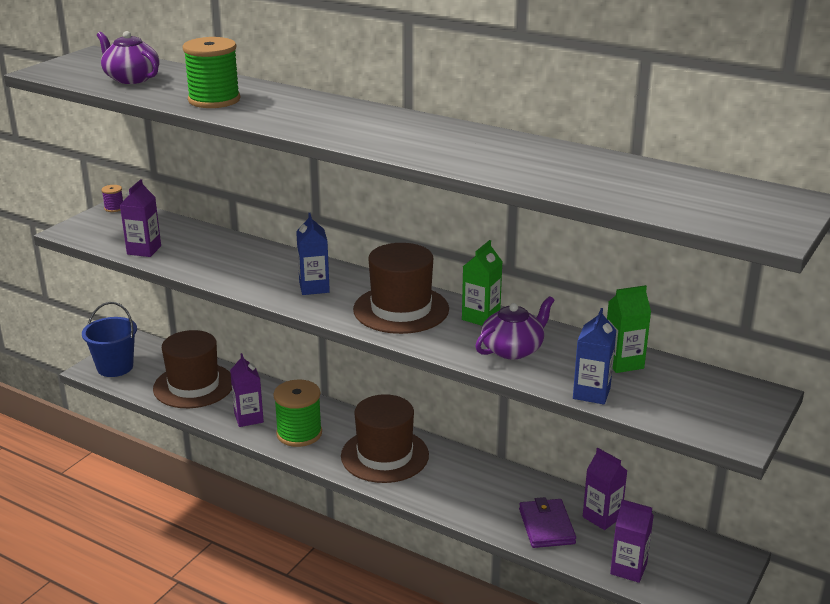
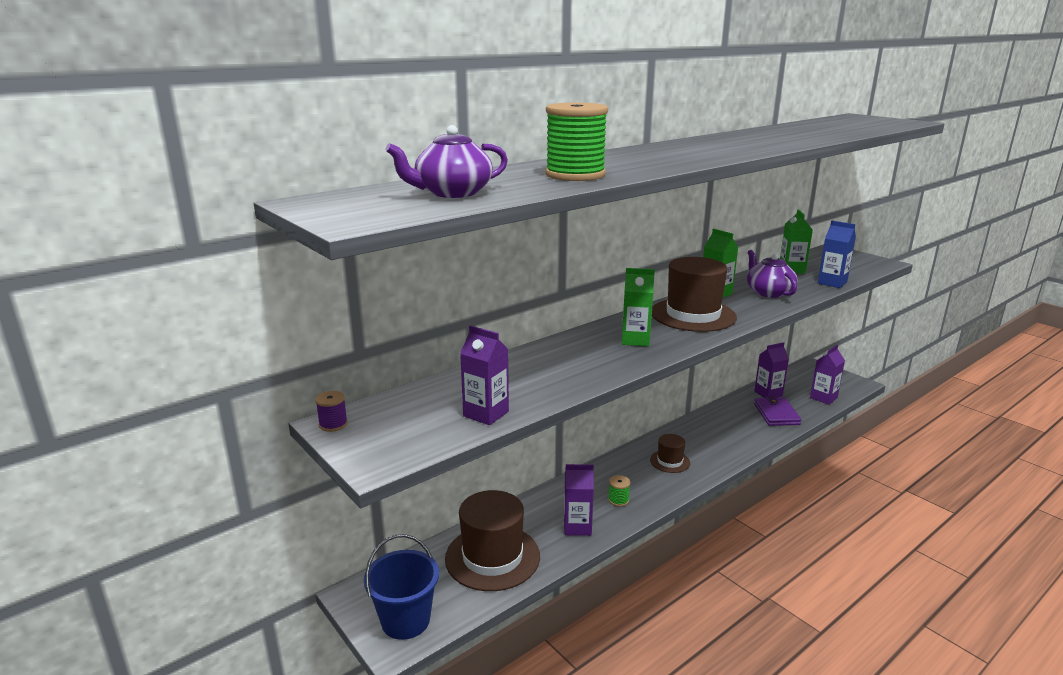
camera: 70 degrees left, 5 degrees down
green spool [273,380,322,447] -> green spool [608,475,630,507], size x0.46
blue carton [296,213,330,295] -> green carton [622,268,655,347]
brown hat [341,394,429,483] -> brown hat [650,434,690,473], size x0.51
purple wallet [519,497,576,548] -> purple wallet turned 75 degrees clockwise [754,396,801,426]

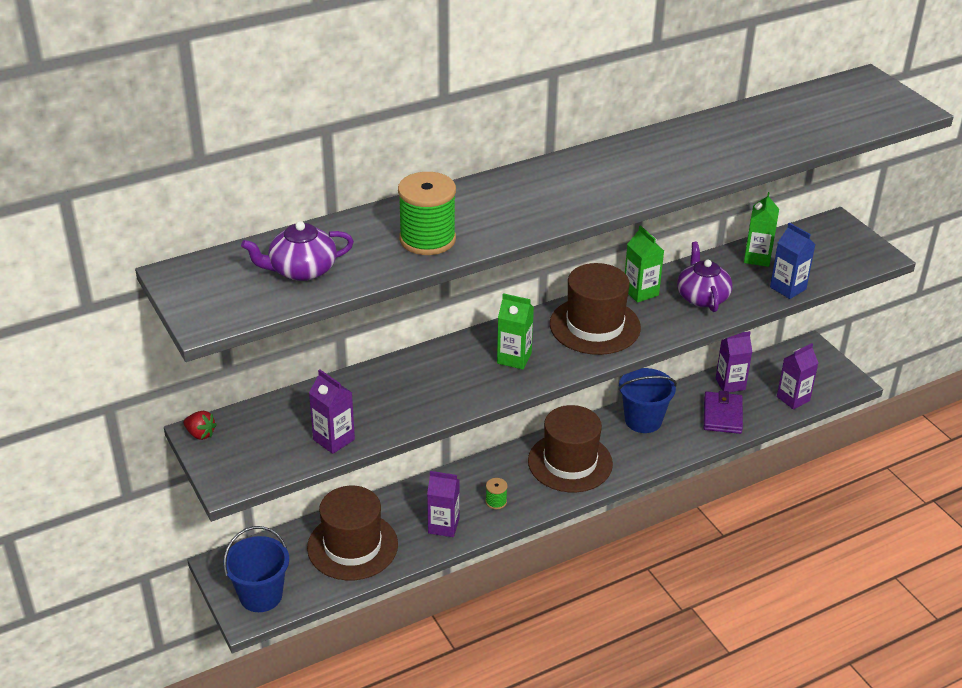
camera: 10 degrees right, 15 degrees up
purple spool [315,391,348,432] -> red strawberry [184,411,217,440]
brown hat [650,434,690,473] -> brown hat [528,405,613,492], size x1.97
none -> blue bucket [618,368,677,433]

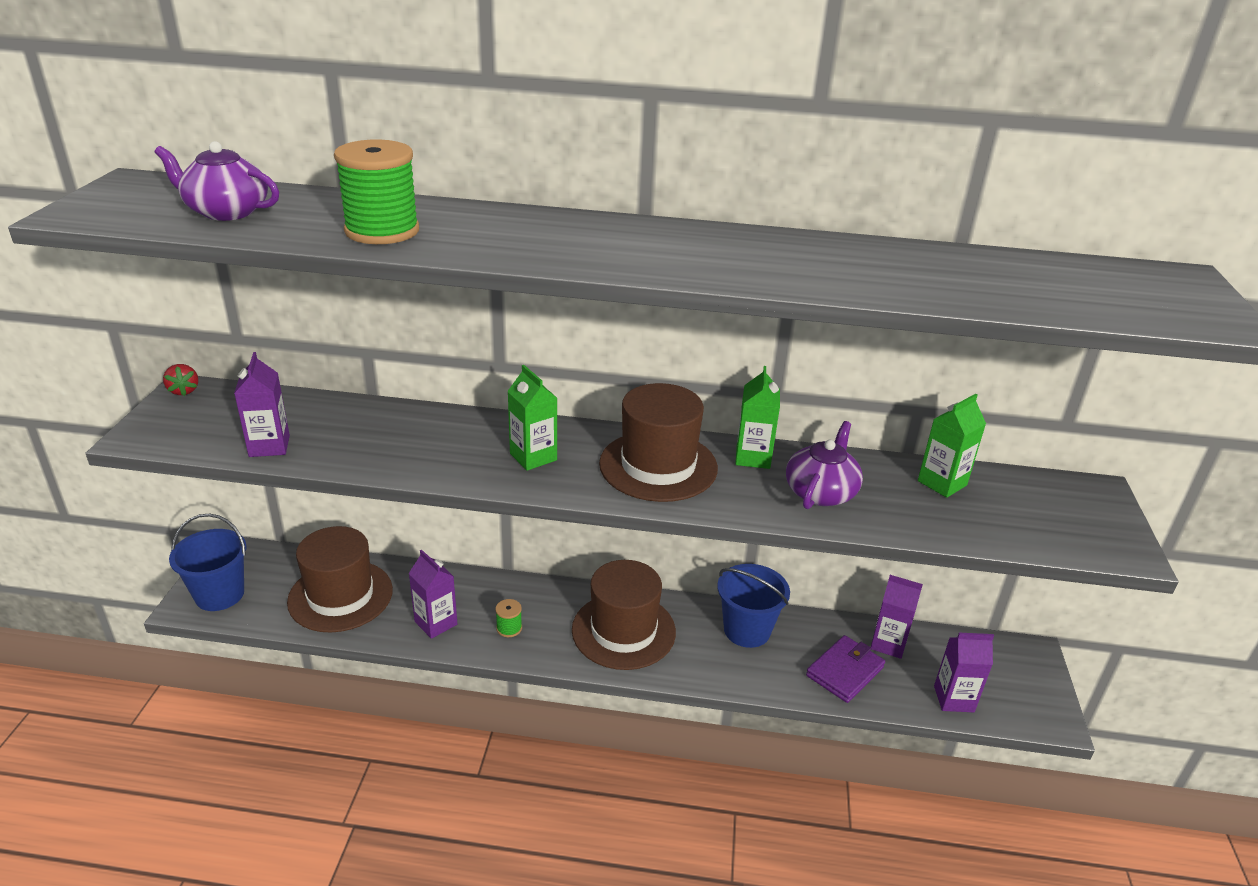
camera: 35 degrees right, 5 degrees down
blue carton [770,222,815,299] -> none

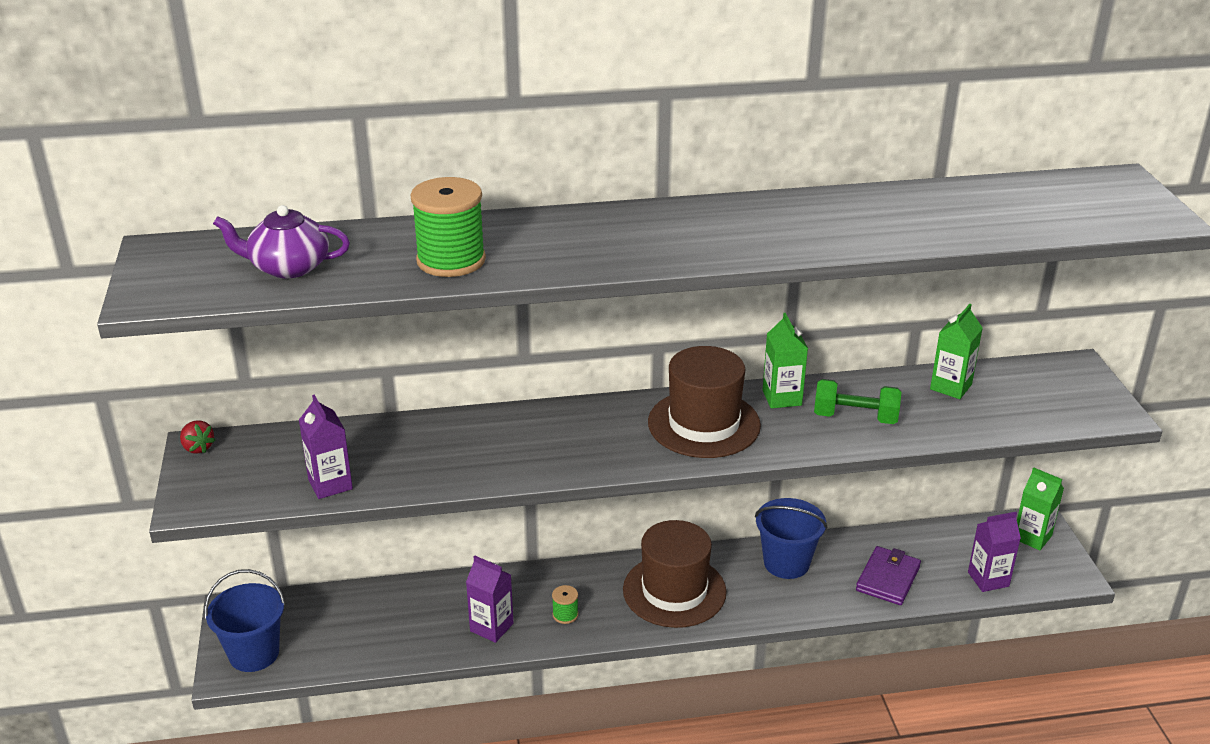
camera: 15 degrees left, 0 degrees up
brown hat [287,526,393,632] -> none
green carton [508,365,557,471] -> green carton moved to [1017,467,1064,550]
purple teapot [786,421,863,509] -> green dumbbell [814,379,901,424]
purple carton [871,575,923,659] -> none

